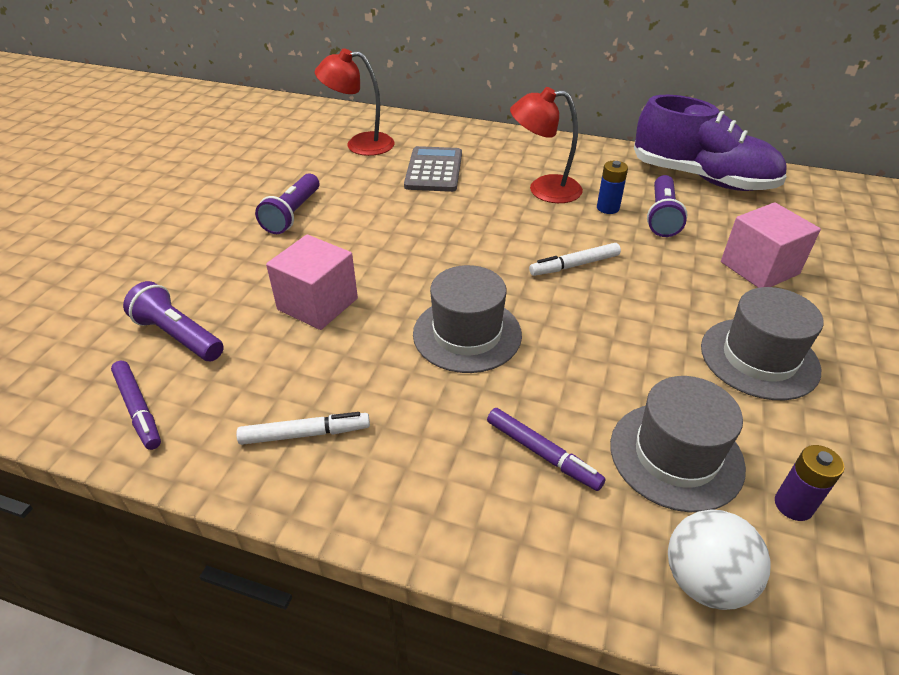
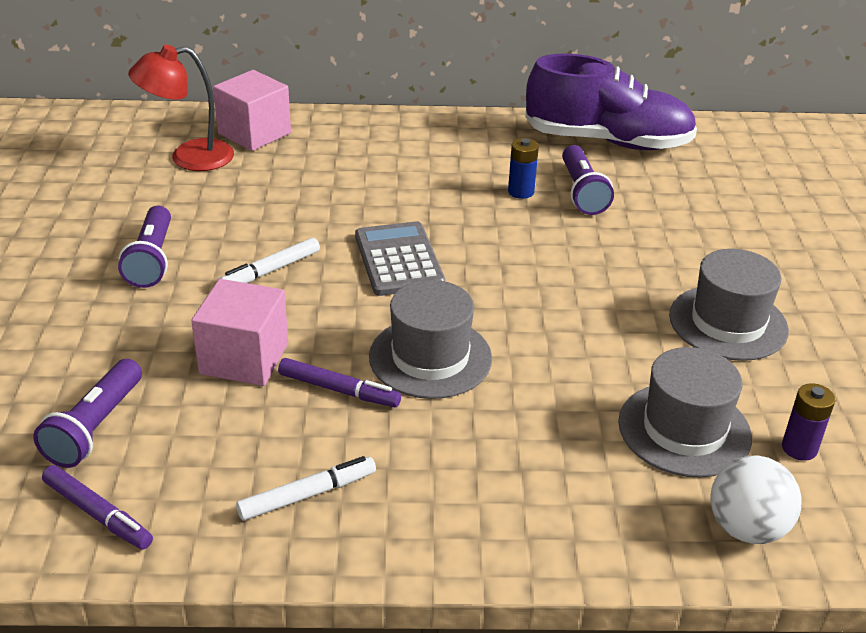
camera: 20 degrees left, 5 degrees down
purple flashlight [123,281,224,361] -> purple flashlight turned 90 degrees counterclockwise [33,359,142,468]
grey calculator [404,146,462,192] -> grey calculator moved to [355,221,445,296]
purple marker [487,408,606,491] -> purple marker moved to [278,358,401,407]
red lamp [510,87,583,203] -> none
white marker [529,243,621,276] -> white marker moved to [219,238,320,283]
pink cube [721,202,821,288] -> pink cube moved to [213,70,291,151]

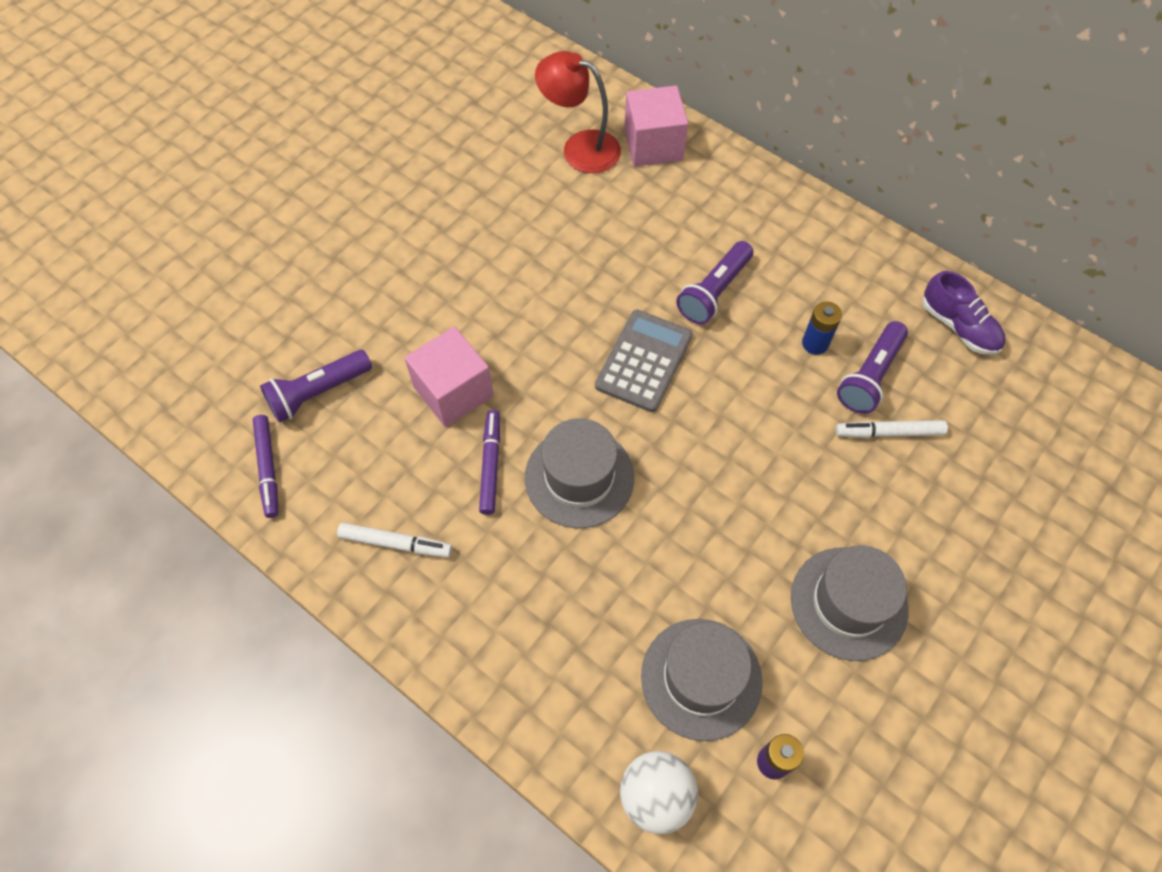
camera: 40 degrees right, 25 degrees up
purple flashlight [118,206,171,288] -> purple flashlight moved to [676,241,753,324]
white marker [219,238,320,283] -> white marker moved to [835,420,948,438]
purple marker [278,358,401,407] -> purple marker turned 150 degrees counterclockwise [479,410,500,515]
purple shoe [525,53,697,150] -> purple shoe [922,271,1006,355], size x0.52

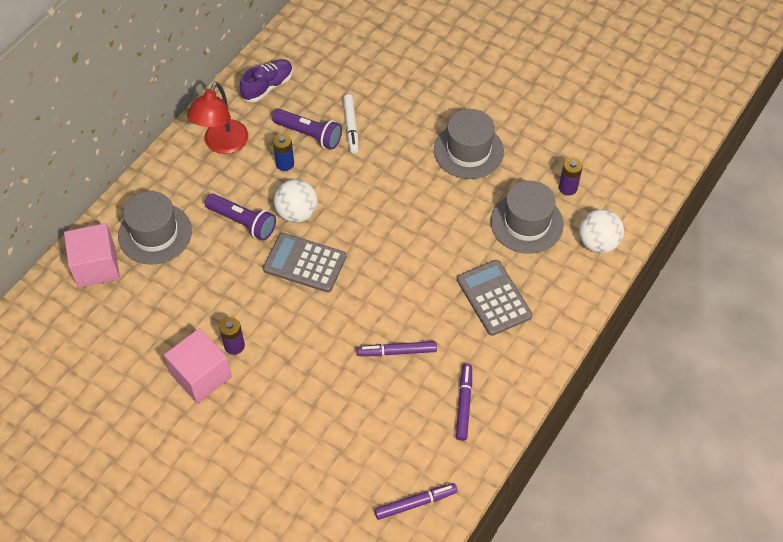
camera: 95 degrees left, 5 degrees down
purple flashlight [260,350,372,423] -> none
white marker [337,523,452,558] -> purple marker [456,363,472,441]
pink cube [404,326,494,427] -> pink cube moved to [164,328,232,403]
grey hat [525,418,634,528] -> grey hat moved to [118,191,192,265]
red lamp [535,51,621,173] -> red lamp moved to [187,82,248,154]
none -> purple battery [219,317,245,355]
none -> white ball [274,179,317,223]
none -> grey calculator [457,260,533,336]

